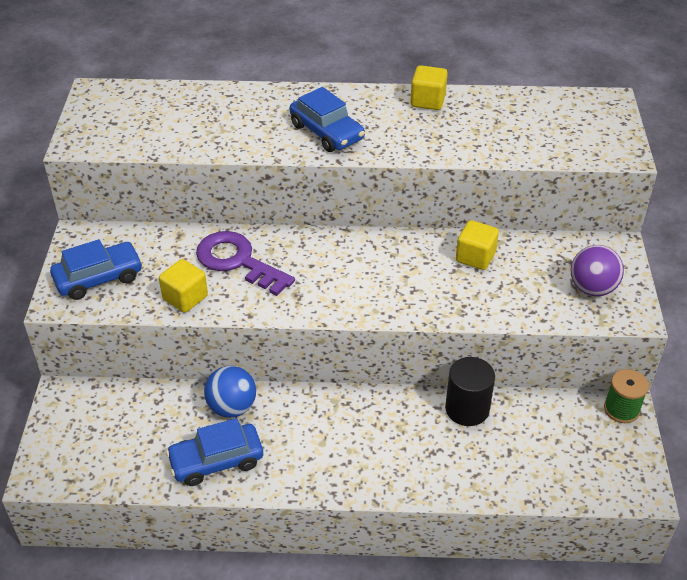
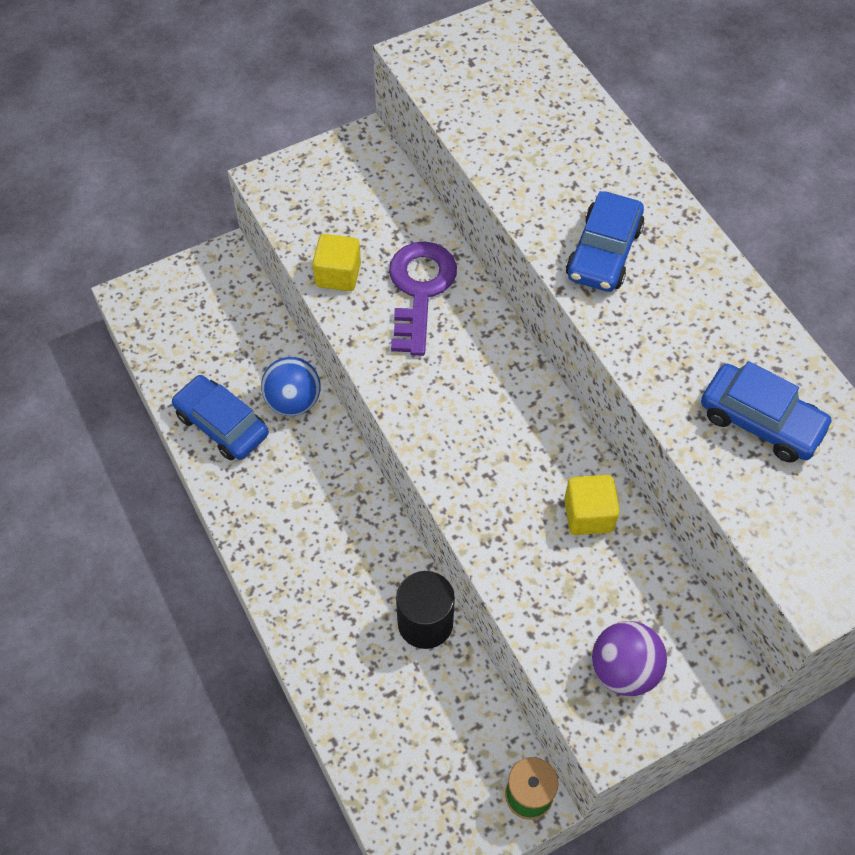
camera: 60 degrees right, 15 degrees up
blue car [50,239,143,300] -> blue car moved to [701,361,834,463]
yellow cube [410,65,448,110] -> none

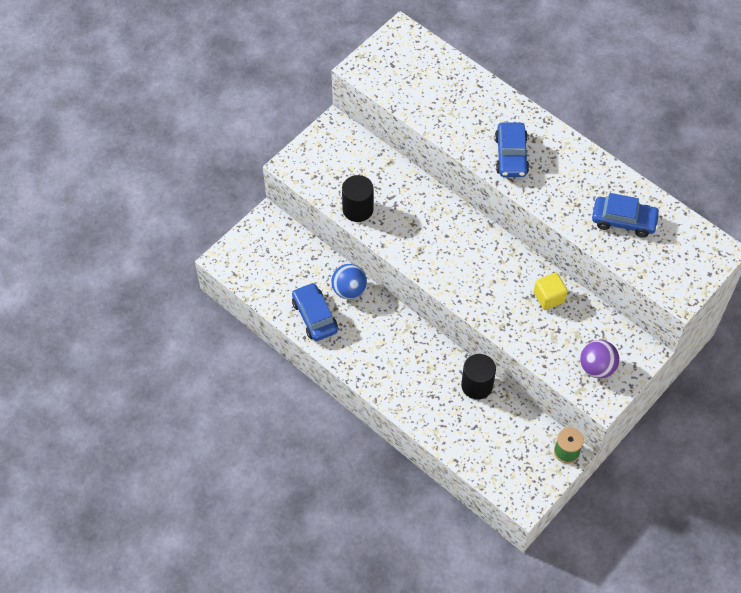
camera: 20 degrees left, 0 degrees up
blue car [171,375,269,460] -> blue car turned 45 degrees clockwise [292,283,338,341]
yellow cube [312,234,361,291] -> black cylinder [342,175,374,222]
purple key [389,241,457,356] -> none

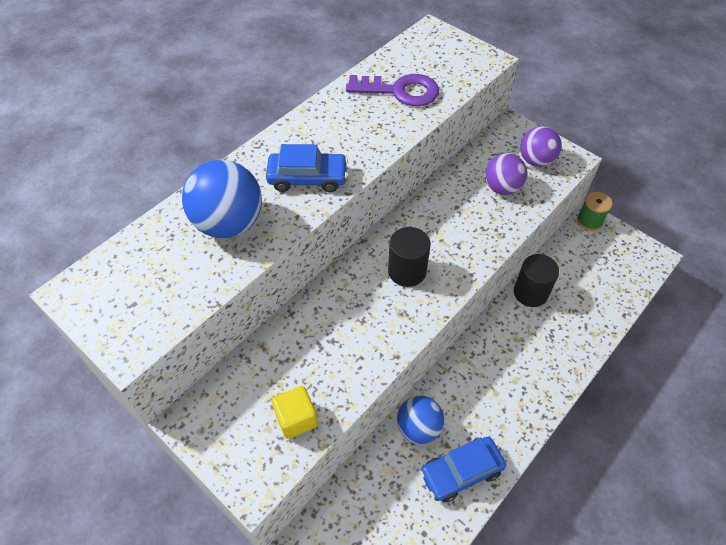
camera: 90 degrees left, 5 degrees down
black cylinder [342,175,374,222] -> black cylinder moved to [388,227,431,287]
yellow cube [534,273,568,310] -> yellow cube moved to [272,386,318,439]
blue car [592,193,660,237] -> purple key [346,74,439,106]
none -> blue ball [182,160,262,238]
none -> purple ball [485,153,527,195]

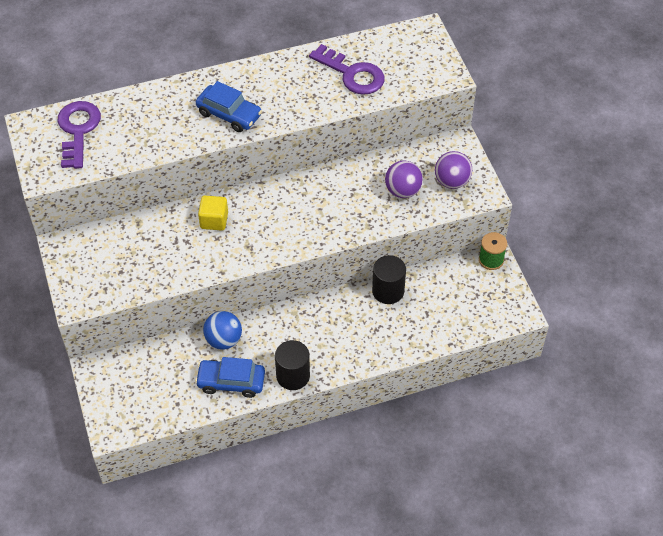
camera: 30 degrees right, 0 degrees up
blue ball [182,160,262,238] -> none
yellow cube [272,386,318,439] -> yellow cube moved to [198,196,228,230]
black cylinder [388,227,431,287] -> black cylinder moved to [275,340,310,390]
none -> purple key [58,101,101,169]

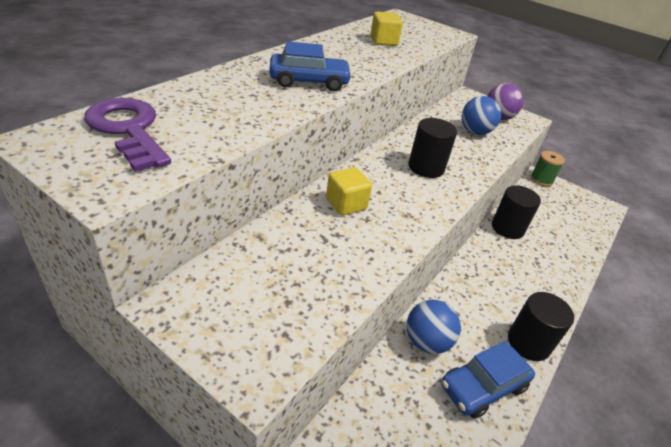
camera: 40 degrees left, 15 degrees down
purple key [309,44,385,95] -> yellow cube [370,11,403,46]
purple ball [385,160,423,198] -> blue ball [462,96,501,135]
none -> black cylinder [408,118,457,178]

